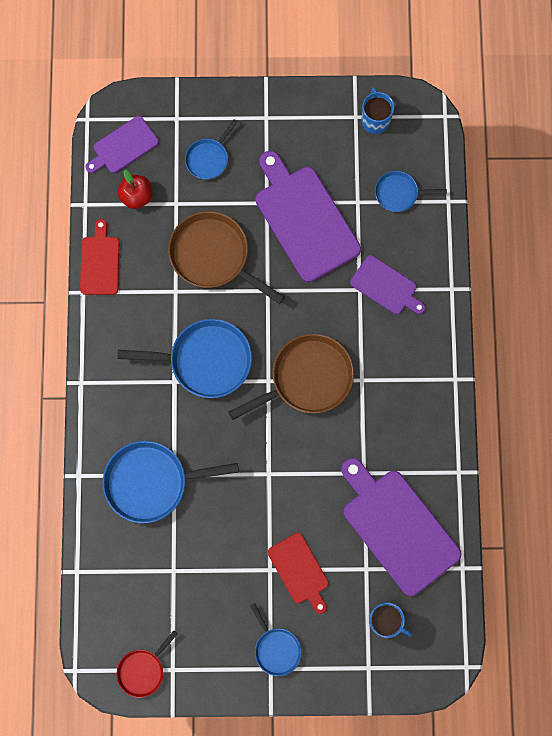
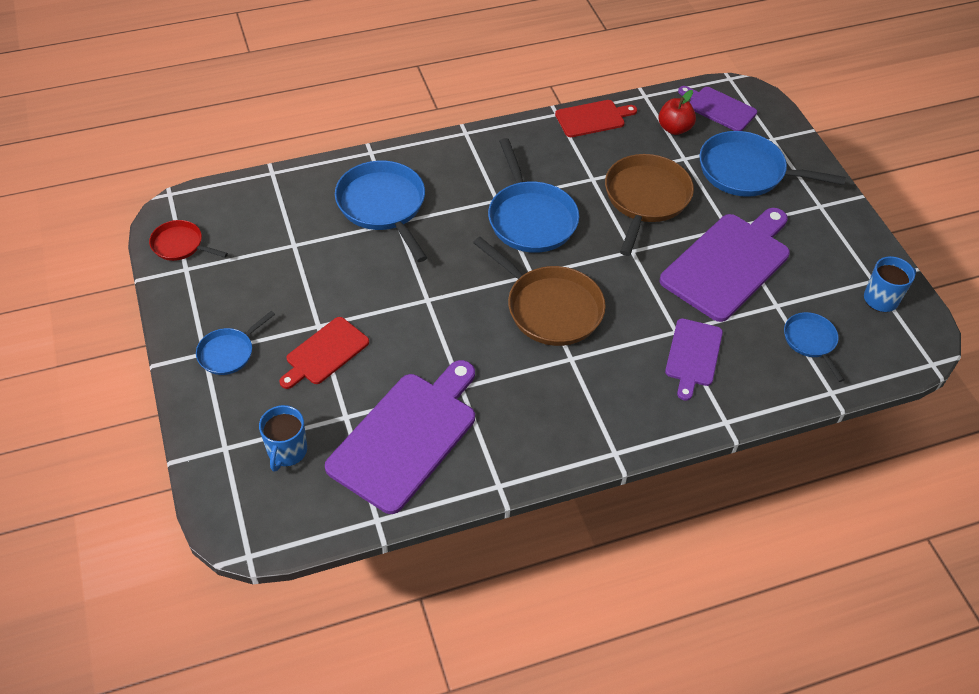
camera: 70 degrees right, 25 degrees down
blue pan [185,119,238,180] -> blue pan [699,131,846,197], size x1.82

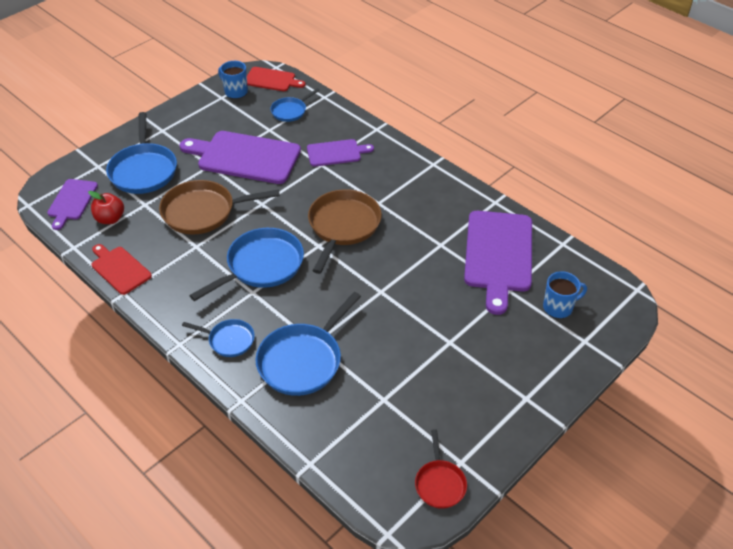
camera: 115 degrees left, 5 degrees down
blue pan [196,311,275,375] -> blue pan moved to [182,319,255,357]
red cutting board [279,317,369,389] -> red cutting board moved to [247,67,306,91]
purple cutting board [325,360,475,514] -> purple cutting board turned 90 degrees counterclockwise [464,211,532,315]

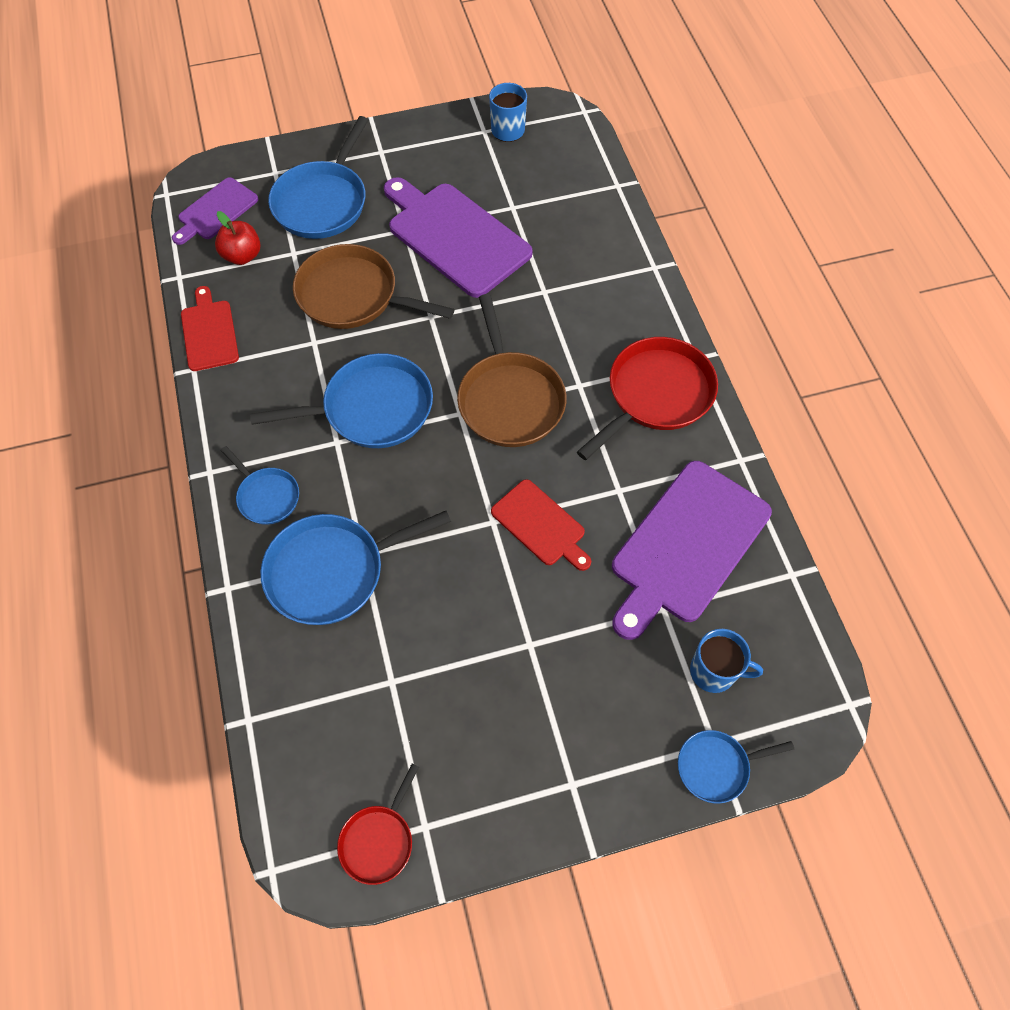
camera: 30 degrees right, 15 degrees up
red cutting board [247,67,306,91] -> red cutting board moved to [491,479,591,571]
blue pan [271,88,320,122] -> blue pan moved to [678,730,794,803]
purple cutting board [307,139,374,167] -> none
brown pan [308,189,382,274] -> brown pan turned 120 degrees clockwise [457,294,567,447]
none -> red pan [577,337,718,460]

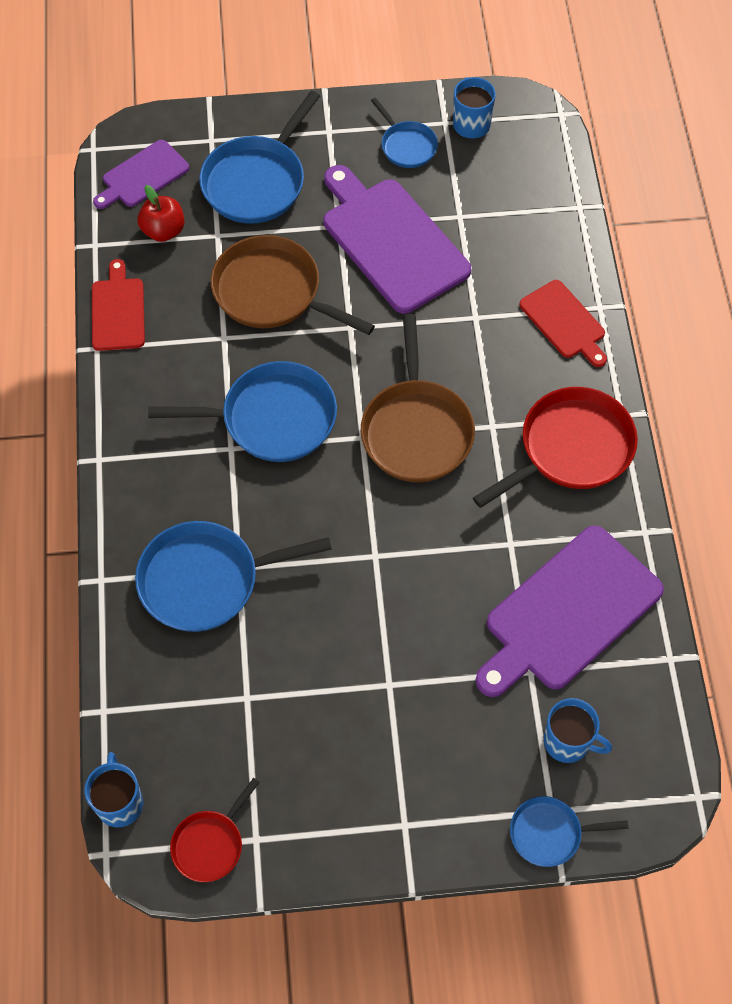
camera: 10 degrees right, 0 degrees up
blue pan [221,446,299,525] -> blue pan moved to [371,98,438,168]
red cutting board [491,479,591,571] -> red cutting board moved to [519,280,607,367]
none -> blue mug [84,752,143,827]

